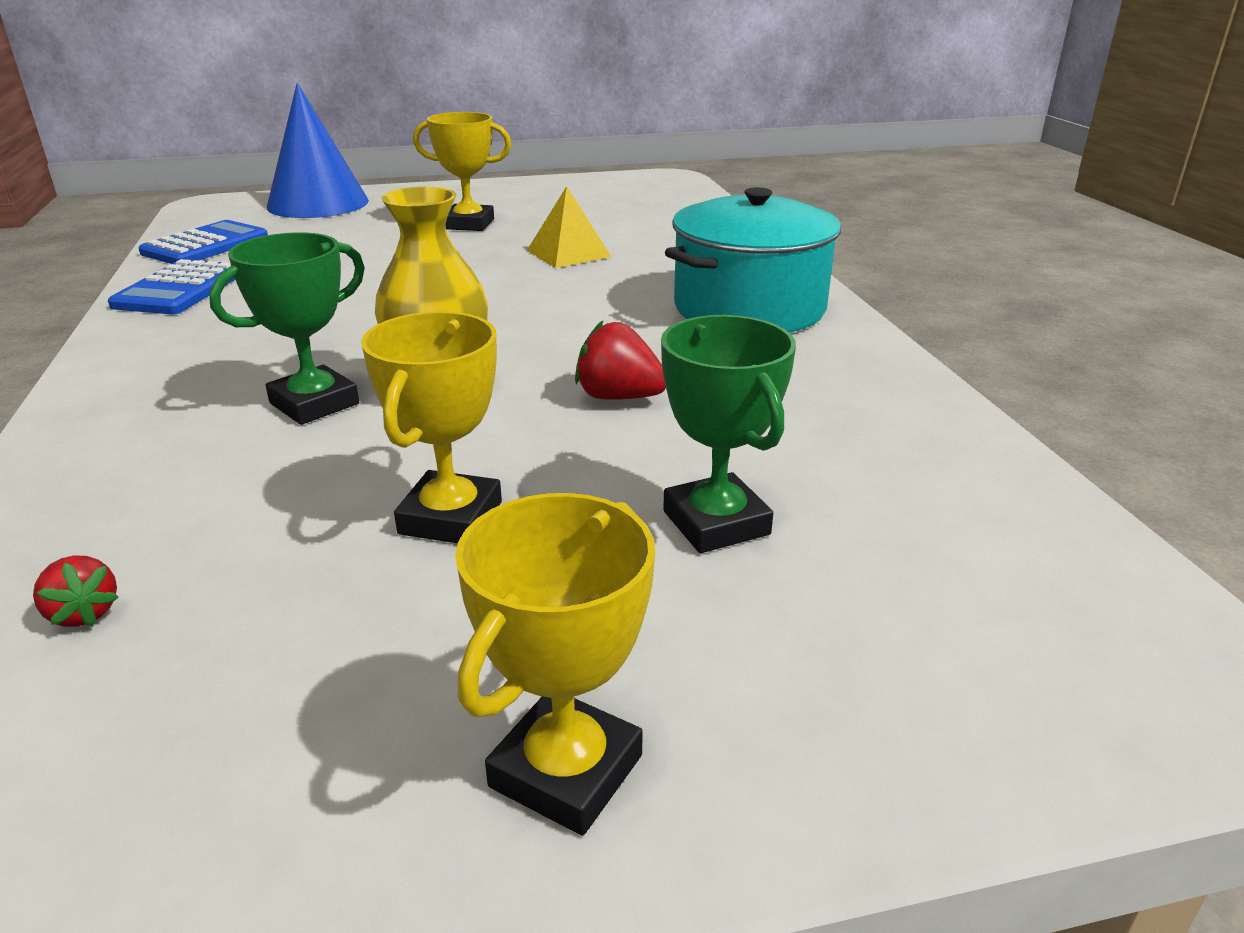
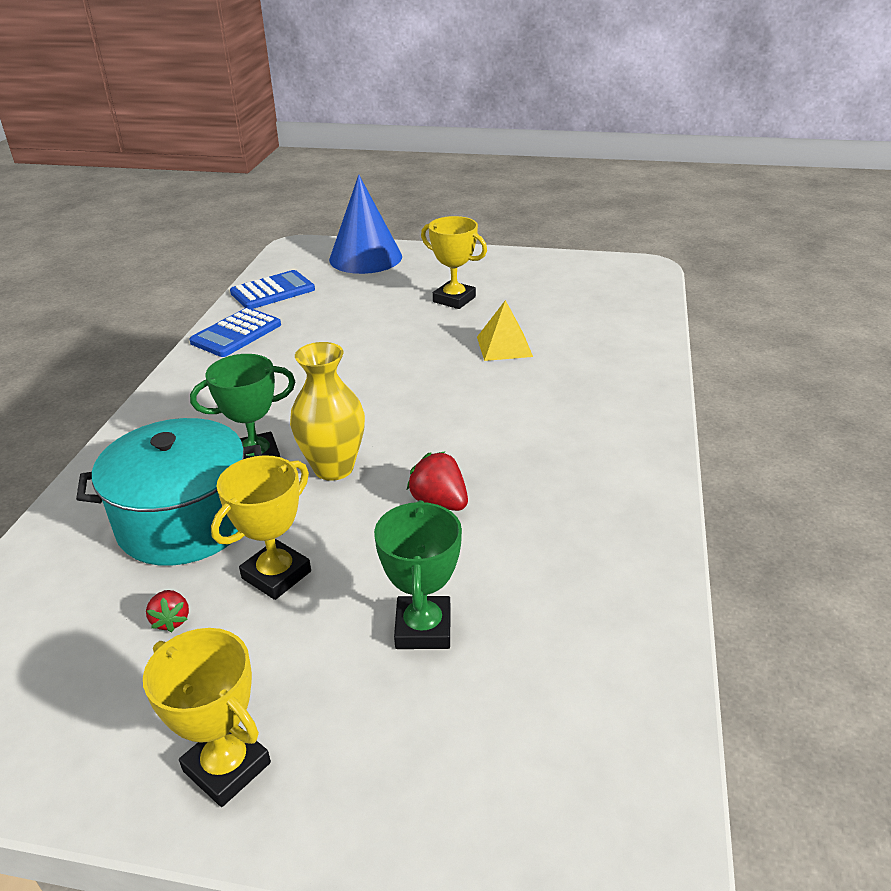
camera: 25 degrees right, 5 degrees up
red strawberry [33,555,119,627] -> red strawberry moved to [146,590,189,632]
yellow trophy [455,493,655,835] -> yellow trophy turned 75 degrees clockwise [143,628,271,807]
turquoise pot [665,187,841,332] -> turquoise pot moved to [76,418,262,566]

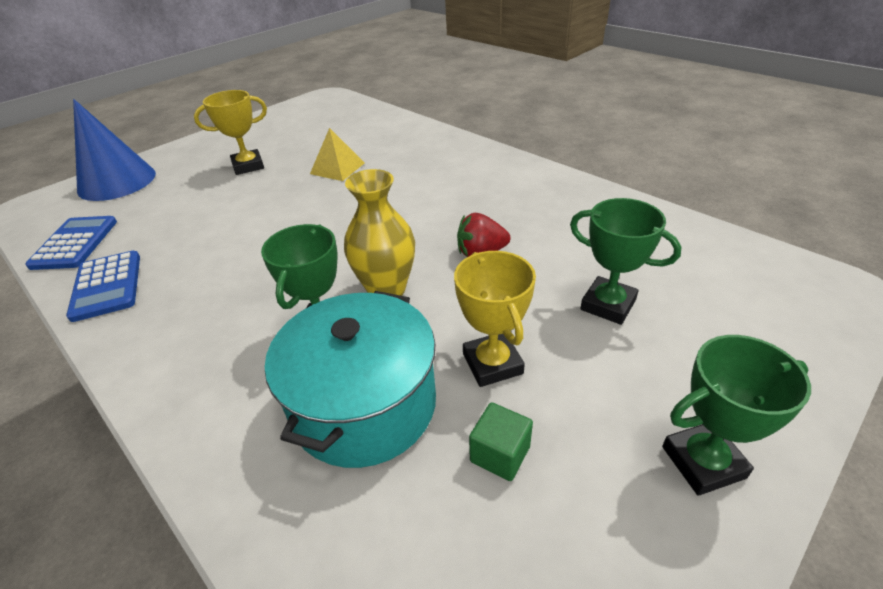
camera: 55 degrees left, 5 degrees up
yellow trophy [143,628,271,807] -> green trophy [662,335,811,496]
red strawberry [146,590,189,632] -> green cube [469,402,533,481]

